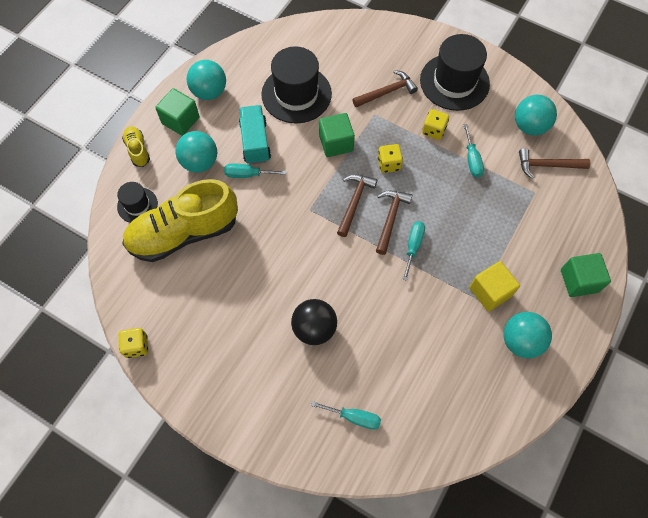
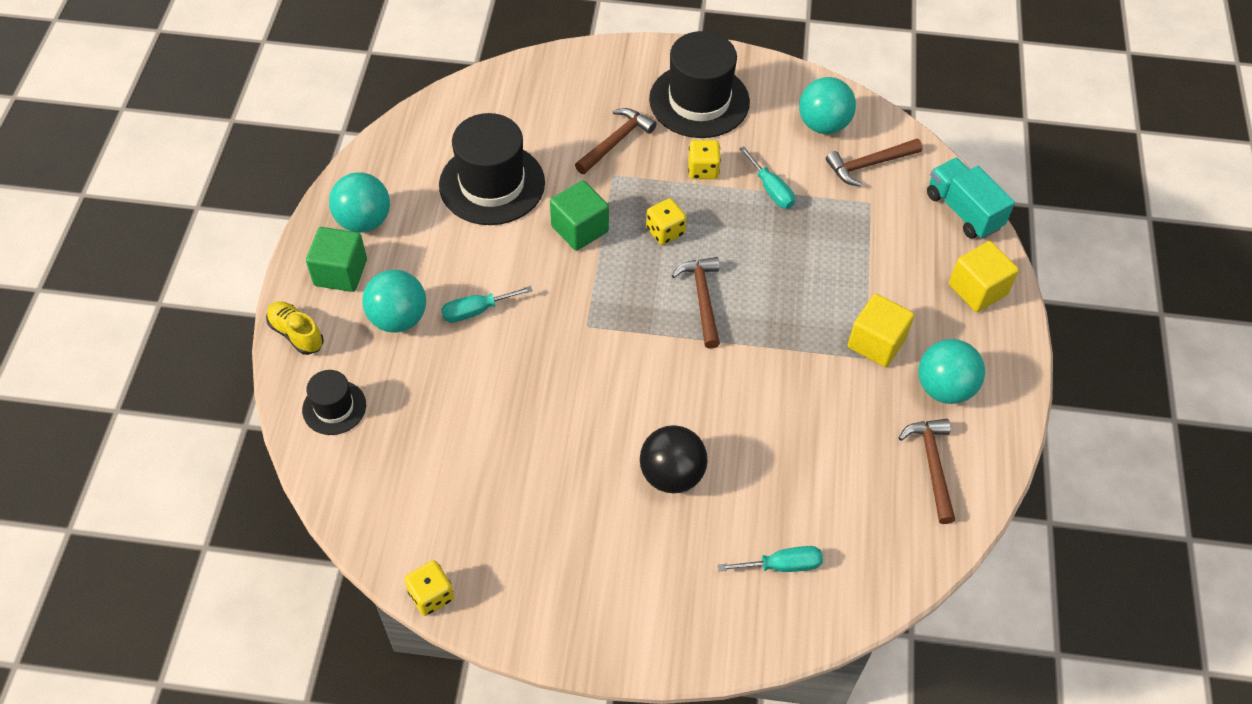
camera: 25 degrees left, 10 degrees down
yellow shoe [122,179,238,262] -> none
turquoise truck [239,105,271,164] -> turquoise truck moved to [927,158,1015,239]
brown hammer [337,174,377,237] -> brown hammer moved to [899,419,955,524]
turquoise screwdriver [403,221,425,281] -> none
green cube [561,253,611,297] -> yellow cube [949,241,1019,312]

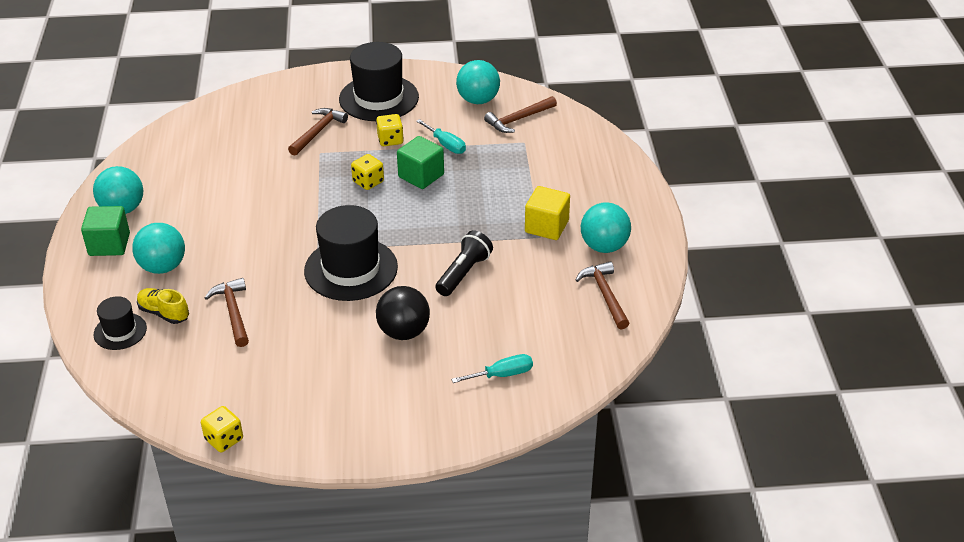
camera: 10 degrees left, 15 degrees down
yellow shoe [266,301,324,355] -> yellow shoe moved to [137,288,189,324]
black hat [439,113,545,225] -> black hat moved to [304,205,398,301]
turquoise screwdriver [441,286,533,323] -> none
green cube [550,180,609,251] -> green cube moved to [397,136,444,189]
brown hammer [672,257,720,349] -> brown hammer moved to [205,278,249,347]
turquoise truck [927,158,1015,239] -> none
yellow cube [949,241,1019,312] -> none
none -> black flashlight [435,230,493,296]

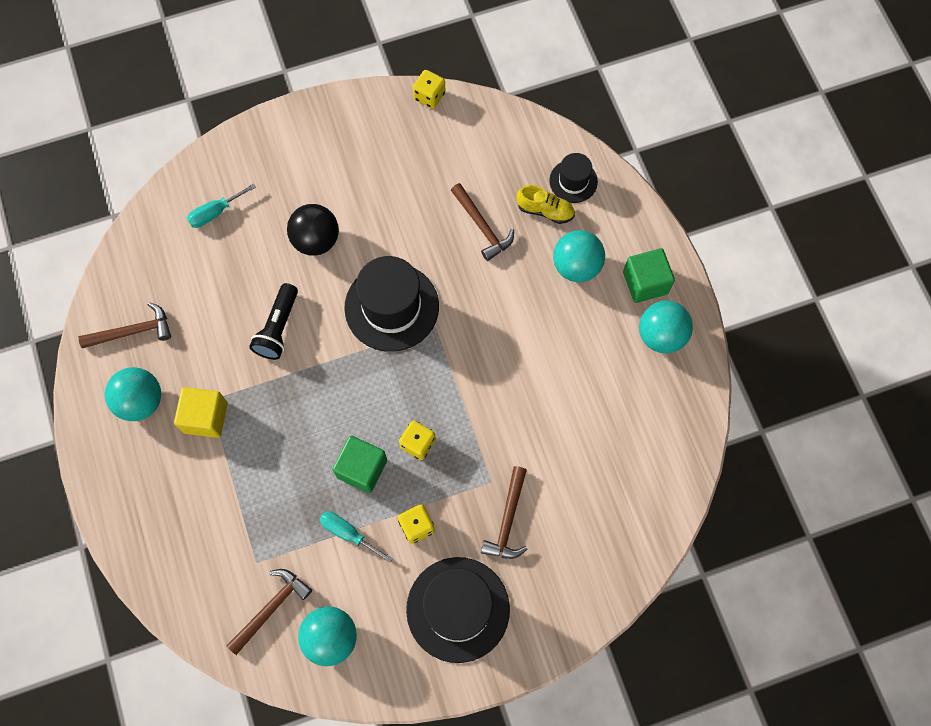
camera: 165 degrees right, 30 degrees up
brown hammer [576,261,630,329] -> brown hammer turned 75 degrees counterclockwise [78,302,171,348]

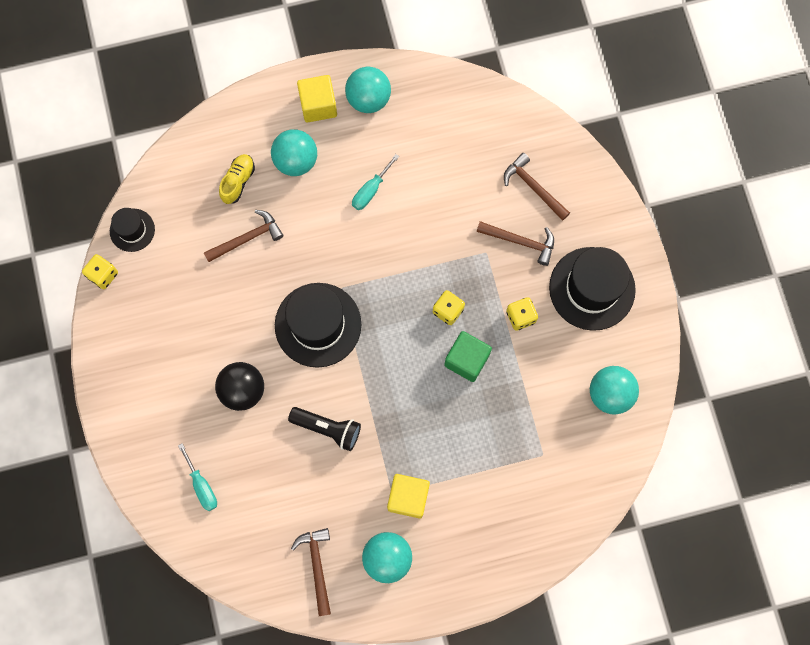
camera: 85 degrees left, 5 degrees up
brown hammer [226,569,312,655] -> brown hammer moved to [504,153,570,221]
turquoise screwdriver [320,511,393,563] -> turquoise screwdriver moved to [352,154,399,210]
black hat [549,153,598,203] -> black hat moved to [110,208,155,252]
green cube [623,248,675,303] -> yellow cube [297,75,337,123]

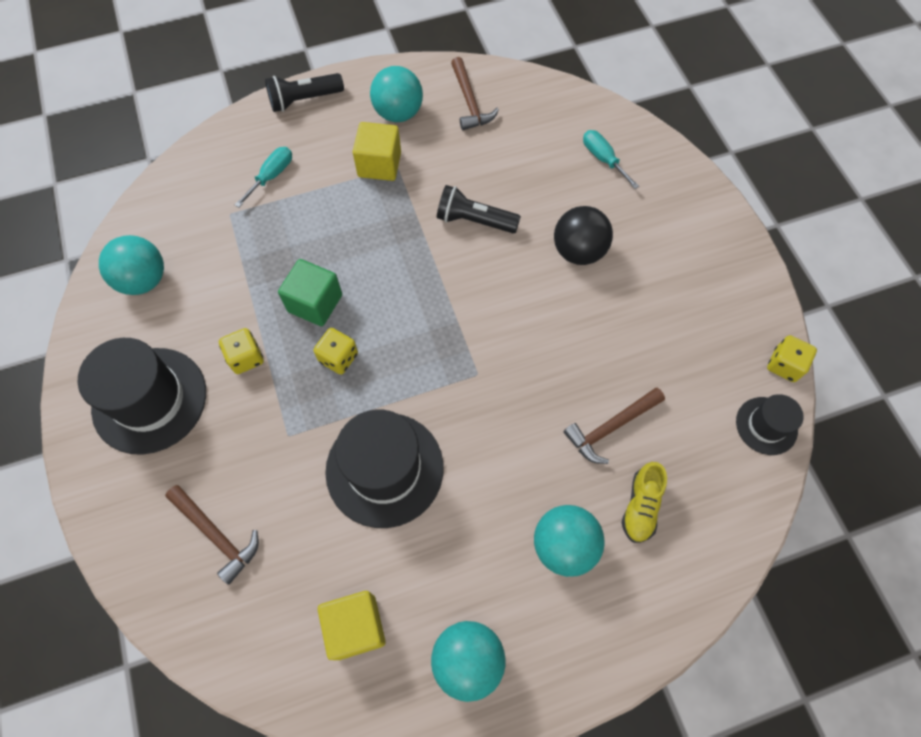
camera: 175 degrees right, 10 degrees down
black hat [275,283,361,368] -> black hat moved to [325,409,444,528]
yellow cube [297,75,337,123] -> yellow cube moved to [318,591,386,660]
turquoise screwdriver [352,154,399,210] -> turquoise screwdriver moved to [235,147,292,207]
brown hammer [476,221,554,266] -> none
none -> black flashlight [265,73,344,112]

